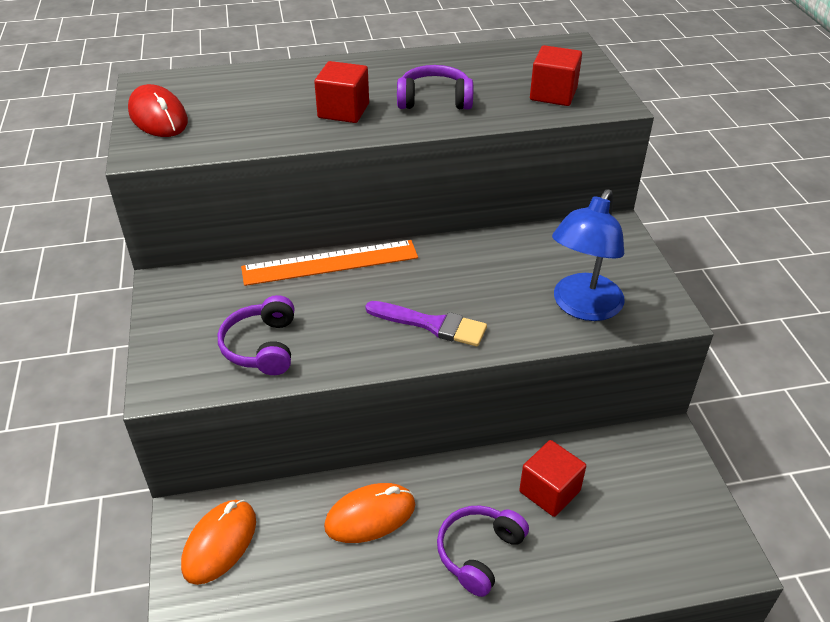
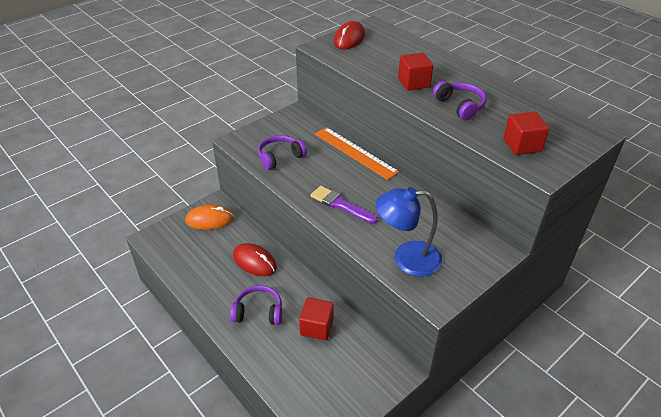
camera: 60 degrees right, 0 degrees up
orange mouse [324,483,415,543] -> red mouse [233,243,277,276]
purple brush [365,301,487,347] -> purple brush turned 135 degrees clockwise [310,186,378,224]

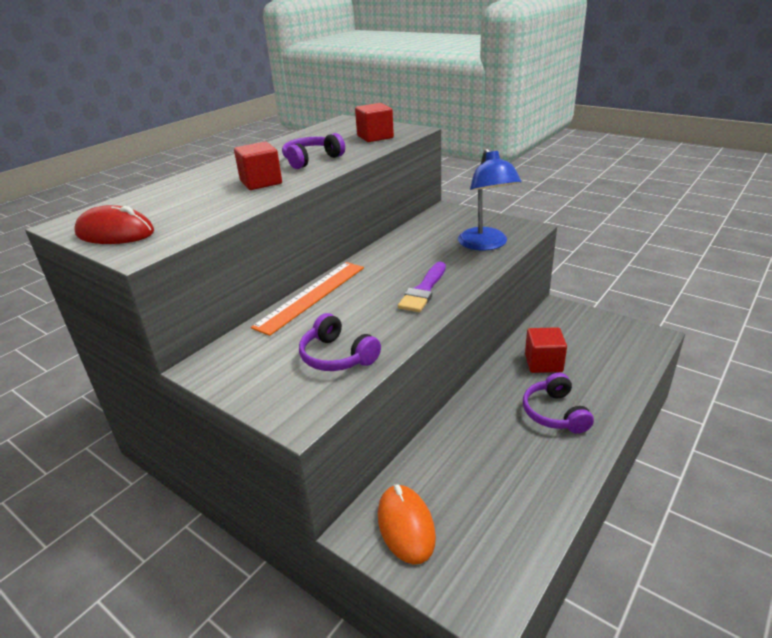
camera: 100 degrees left, 10 degrees down
red mouse [233,243,277,276] -> none

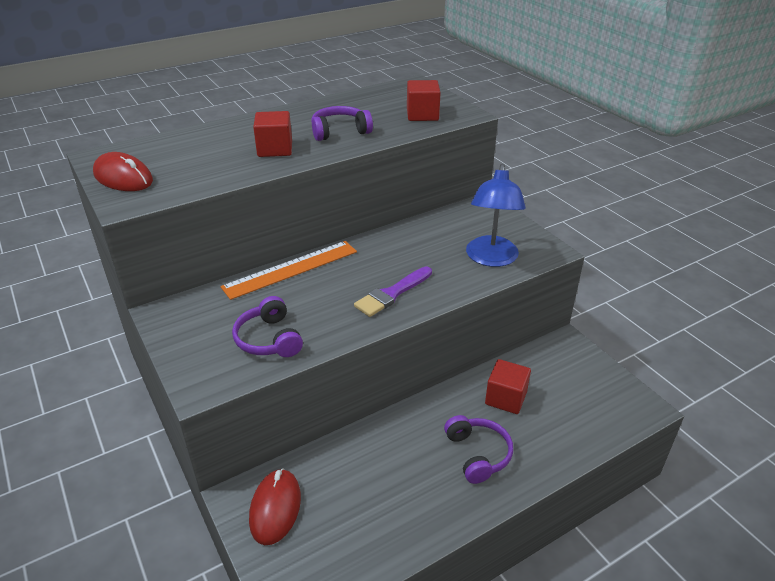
camera: 20 degrees right, 5 degrees up
orange mouse [378,484,436,565] -> red mouse [249,468,301,545]
purple headphones [523,373,594,434] -> purple headphones turned 150 degrees clockwise [444,415,513,484]

